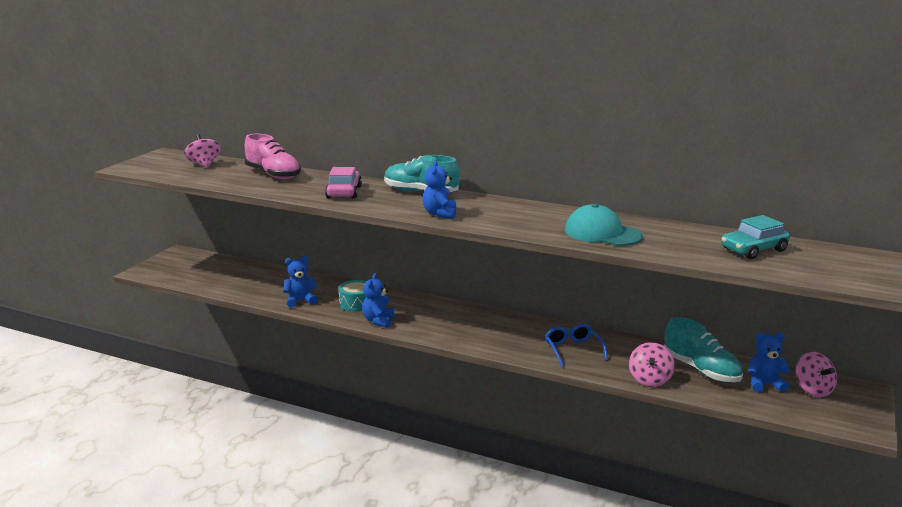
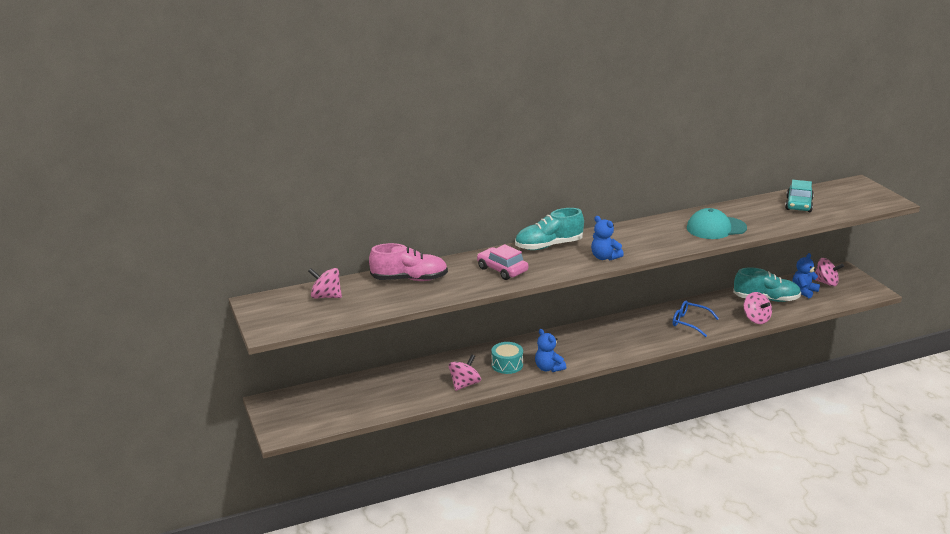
camera: 45 degrees left, 5 degrees up
blue teddy bear [283,256,317,308] -> pink spinning top [449,355,481,391]

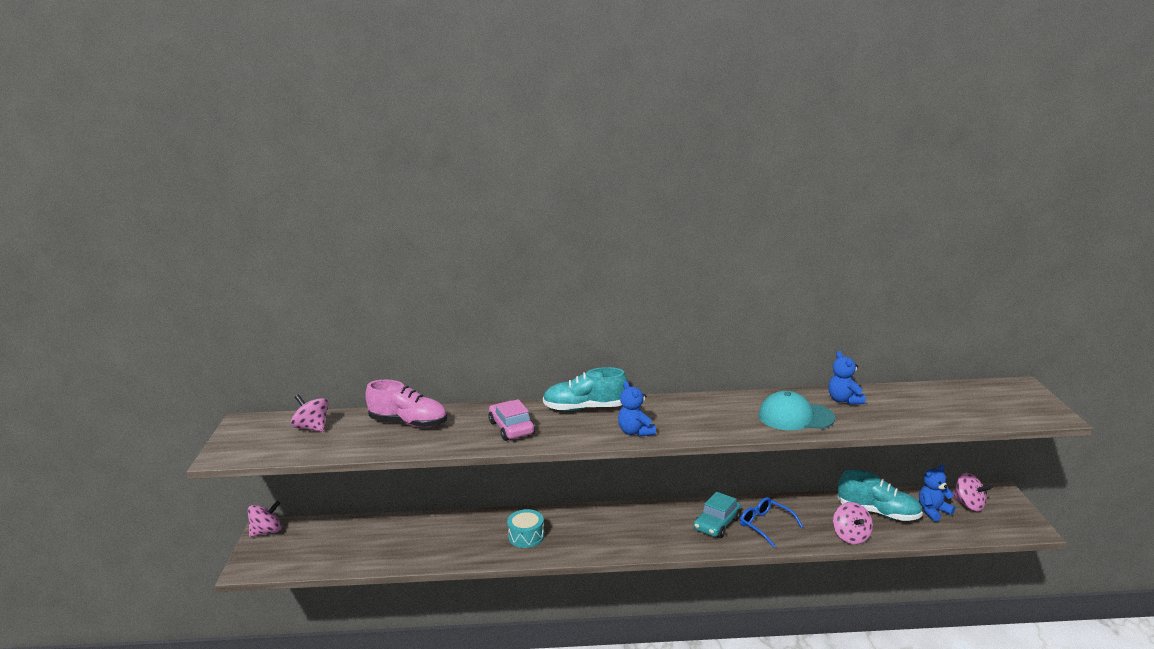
camera: 20 degrees right, 5 degrees down
pink spinning top [449,355,481,391] -> pink spinning top moved to [248,501,281,537]
blue teddy bear [535,329,566,372] -> blue teddy bear moved to [828,351,865,405]
turquoise car [785,180,814,212] -> turquoise car moved to [694,492,741,538]

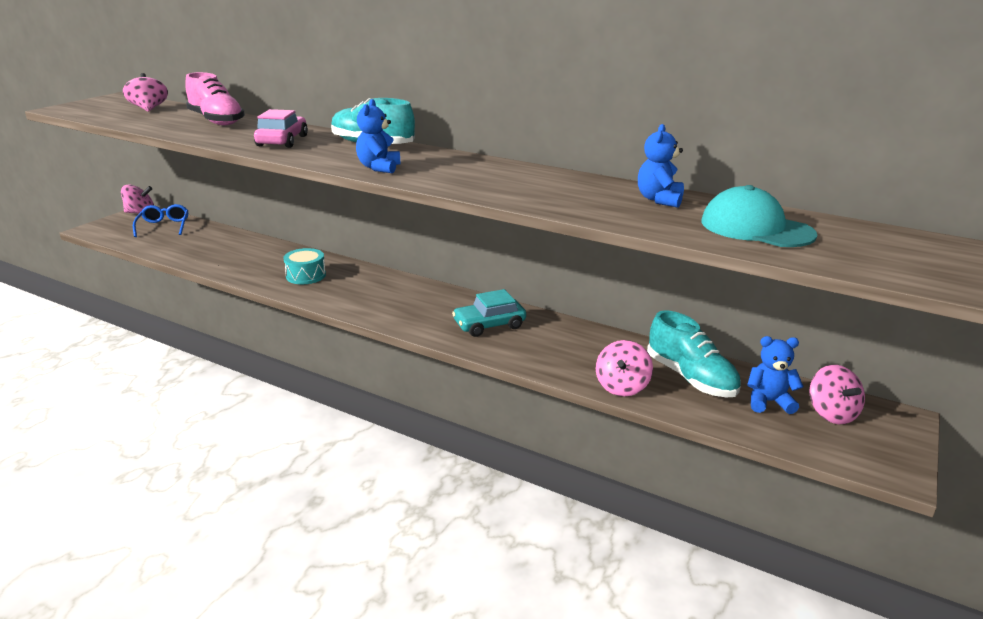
camera: 30 degrees right, 5 degrees up
blue glasses [740,497,803,547] -> blue glasses moved to [133,204,189,237]
turquoise cap [758,391,835,430] -> turquoise cap moved to [701,185,817,247]

